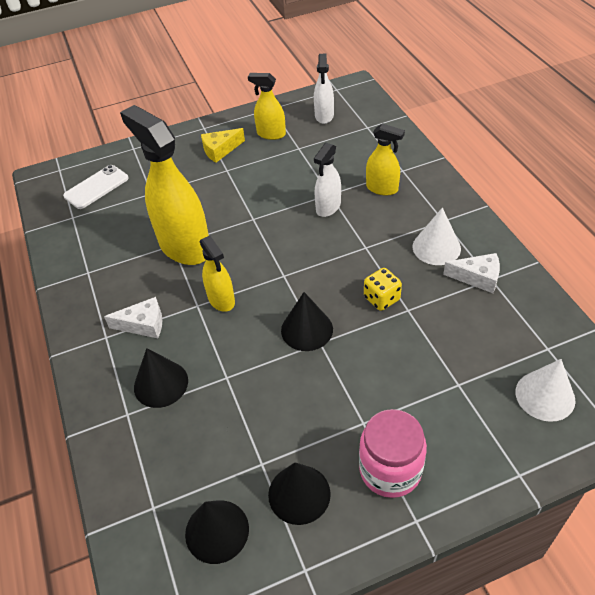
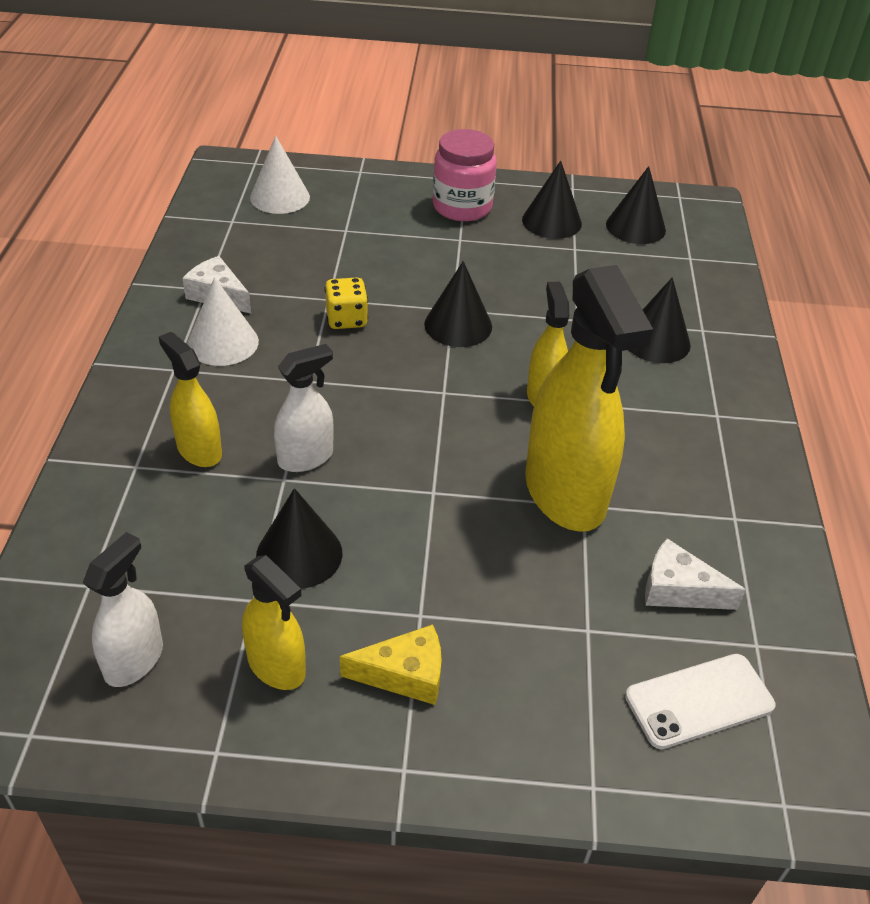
camera: 160 degrees left, 5 degrees down
white cheese [104,297,162,338] -> white cheese moved to [645,538,746,610]
none -> black cone [256,488,342,589]

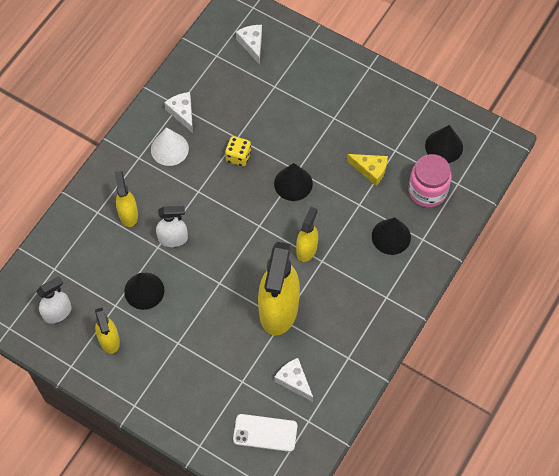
camera: 30 degrees right, 20 degrees up
white cone [250,136,310,214] -> white cheese [236,25,262,65]
yellow cheese [340,624,442,705] -> yellow cheese moved to [347,154,388,186]
pink jar [433,129,497,221] -> pink jar moved to [408,154,452,207]
black cone [522,161,582,239] -> none

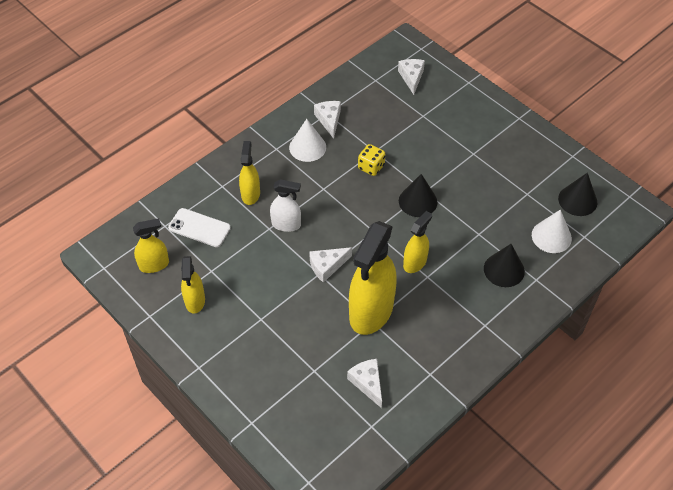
camera: 15 degrees right, 10 degrees down
white spray bottle [36,276,72,324] -> yellow spray bottle [133,218,169,273]
black cone [124,273,164,310] -> none
white phone [233,414,297,452] -> white phone moved to [168,208,231,247]
yellow cheese [347,154,388,186] -> none
pink jar [408,154,452,207] -> white cone [532,209,572,253]
none -> white cheese [309,247,352,283]

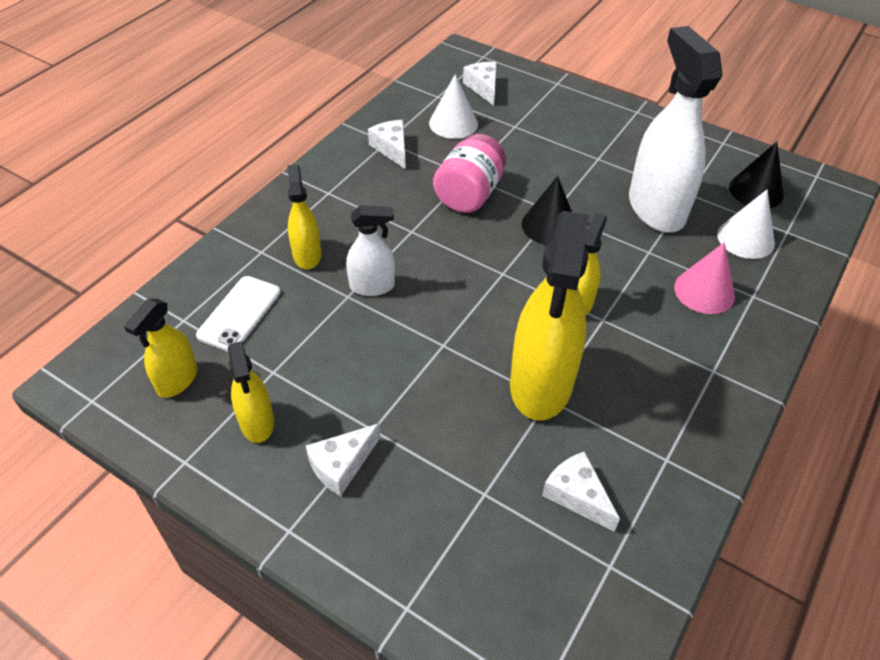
camera: 15 degrees left, 5 degrees down
yellow spray bottle [133,218,169,273] -> yellow spray bottle turned 150 degrees clockwise [124,299,198,398]
white phone [168,208,231,247] -> white phone turned 75 degrees counterclockwise [196,276,281,352]
white cone [289,119,326,162] -> white cone moved to [429,74,478,139]
white cheese [309,247,352,283] -> white cheese moved to [306,423,380,496]
yellow dice [358,144,385,176] -> pink jar [433,134,506,213]
black cone [484,244,525,287] -> pink cone [674,242,735,314]
none -> white spray bottle [629,26,723,233]

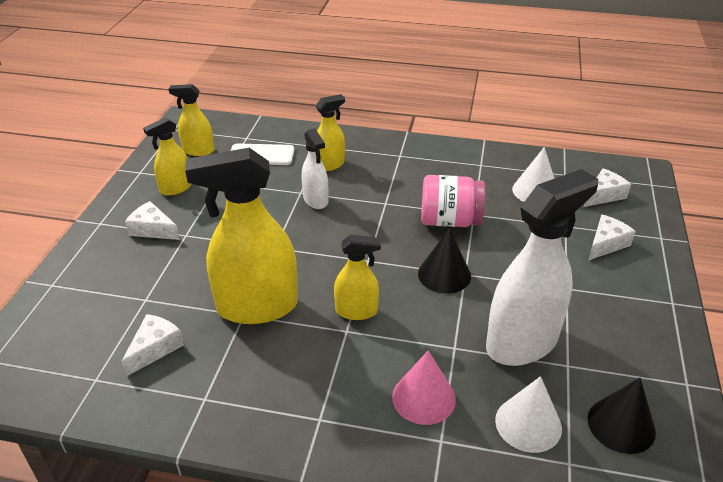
camera: 70 degrees right, 10 degrees down
white cheese [368,120,406,169] -> white cheese moved to [588,214,636,261]

